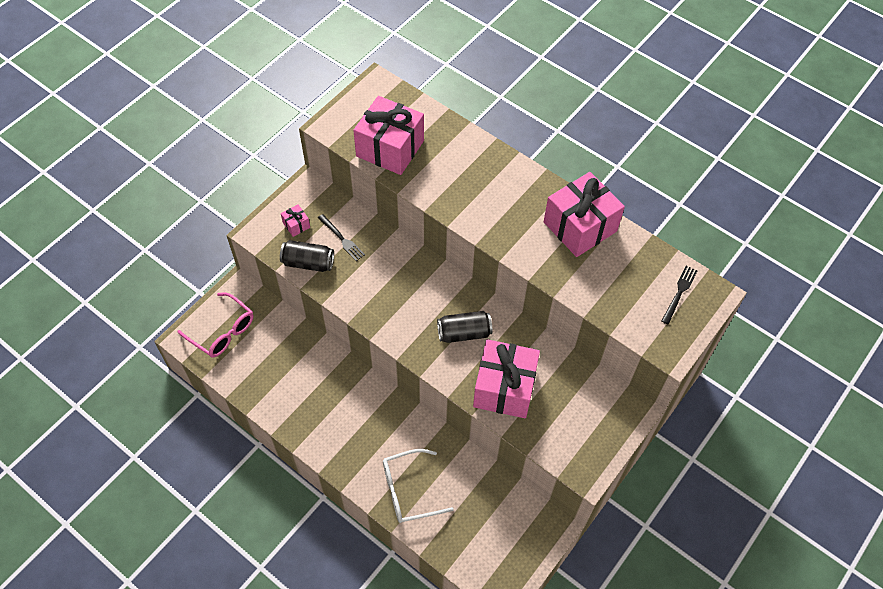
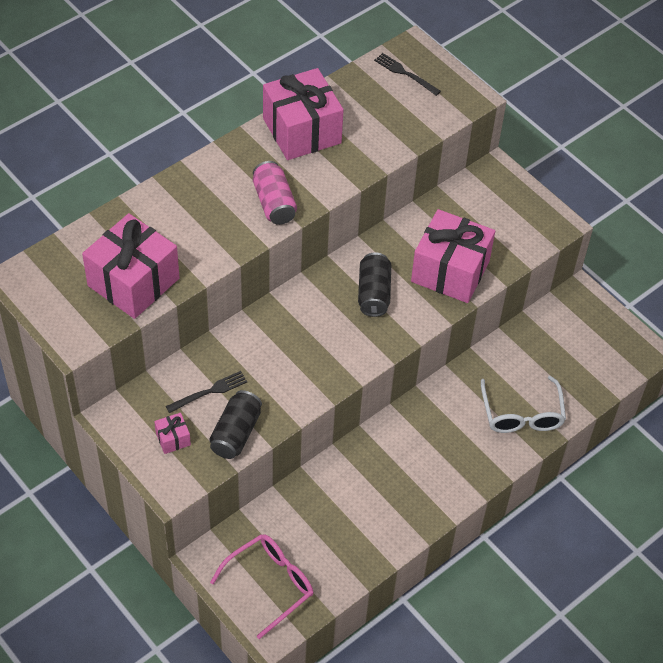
camera: 80 degrees left, 5 degrees down
none -> pink can [253,161,297,225]

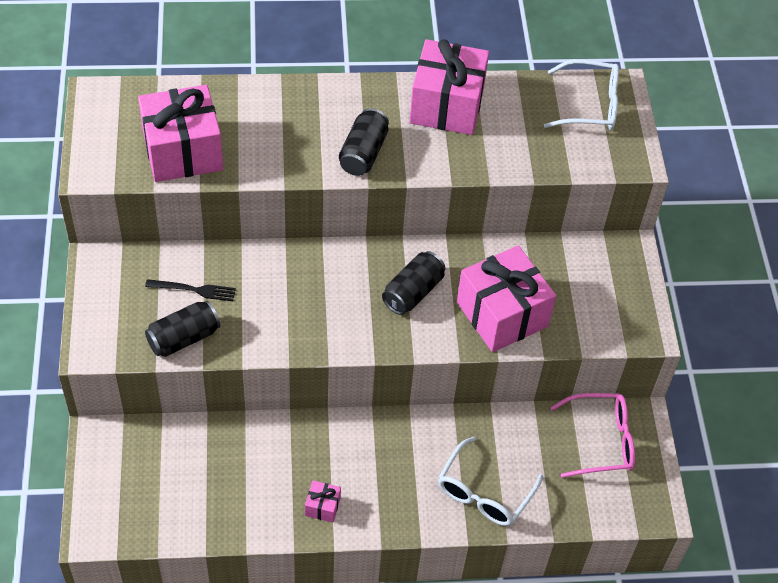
camera: 35 degrees right, 0 degrees up
pink gift [154,413,191,454] -> pink gift moved to [305,481,341,523]
pink glasses [210,534,313,639] -> pink glasses moved to [550,393,635,478]
pink can [253,161,297,225] -> black can [339,108,389,176]
black fork [374,53,441,96] -> white glasses [544,59,619,130]

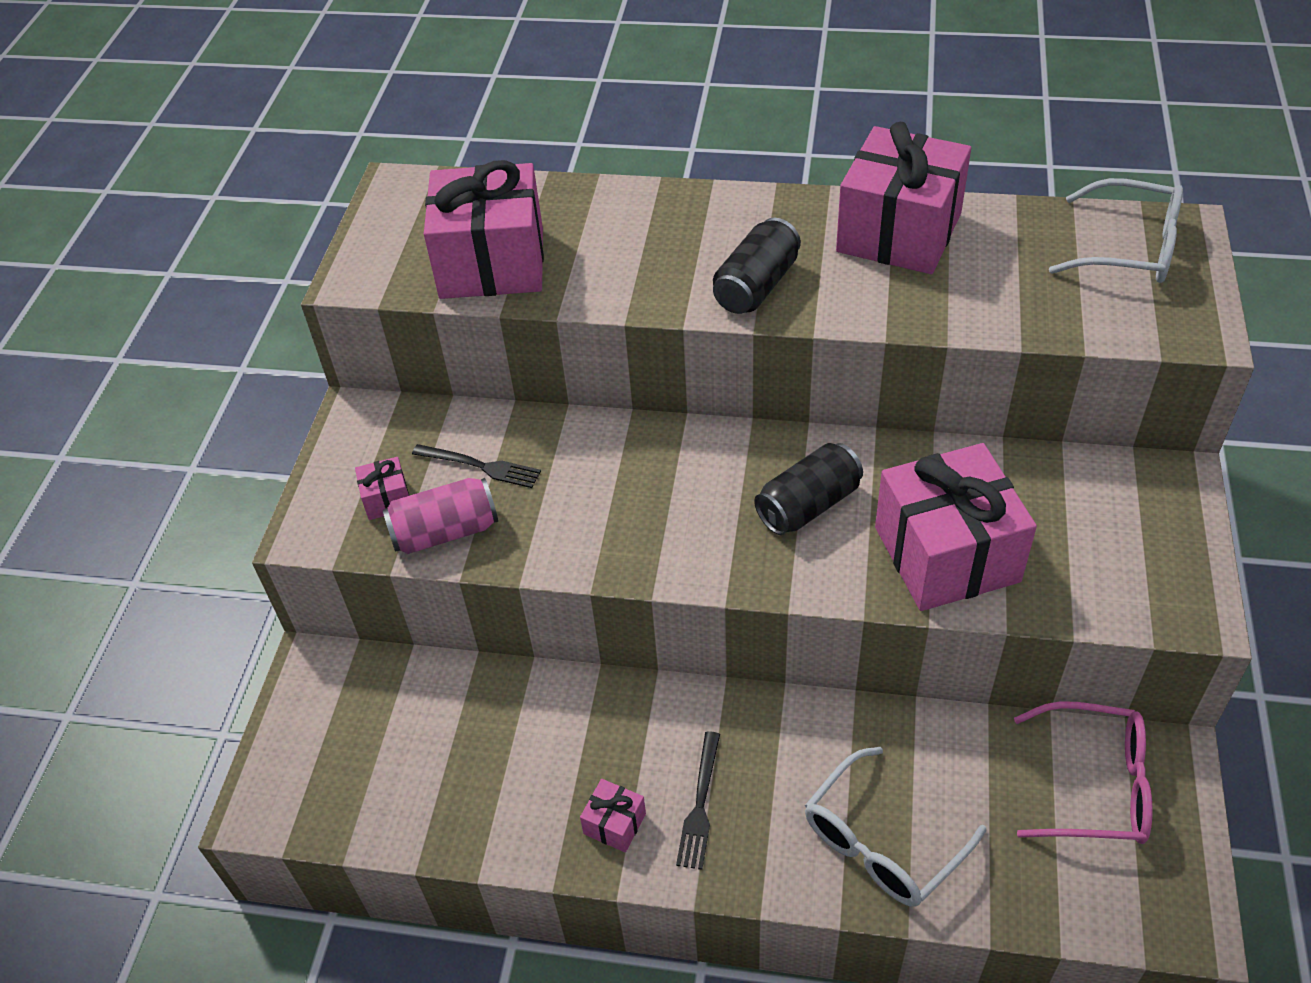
camera: 20 degrees right, 5 degrees down
black can [145,301,220,357] -> pink can [382,478,498,554]
none -> pink gift [355,457,409,520]
none -> black fork [676,731,720,870]

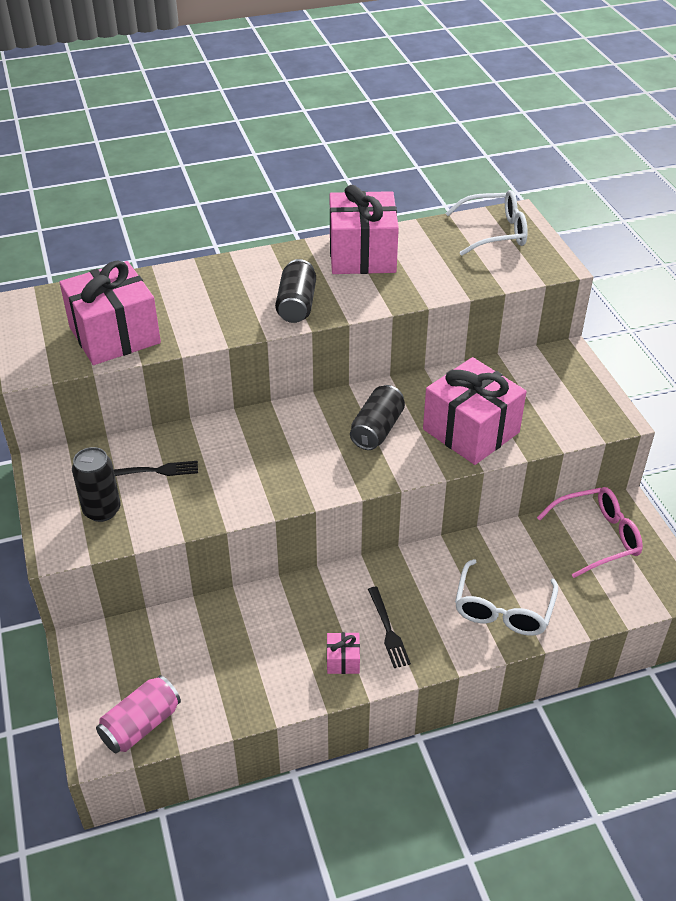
camera: 30 degrees left, 5 degrees down
pink gift [355,457,409,520] -> black can [72,447,121,522]
pink can [382,478,498,554] -> pink can moved to [96,675,181,753]

